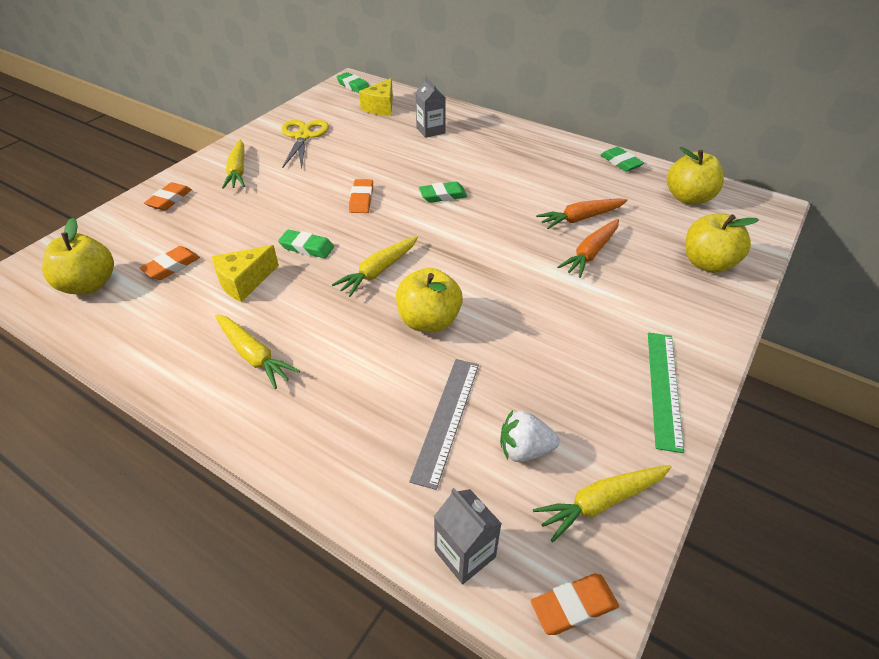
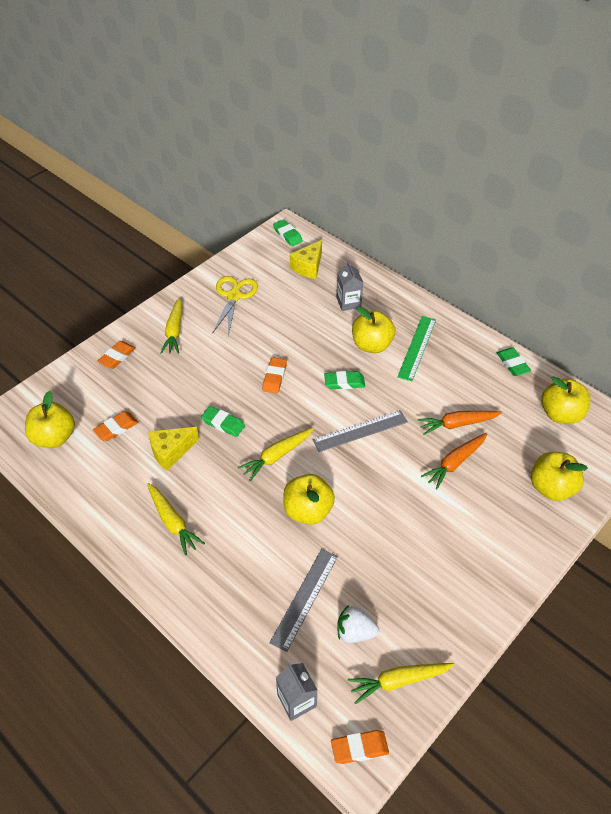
camera: 10 degrees right, 5 degrees up
green ruler [648,333,684,453] -> green ruler moved to [397,316,436,381]
none -> grey ruler [312,410,408,452]
none -> yellow apple [352,306,396,353]

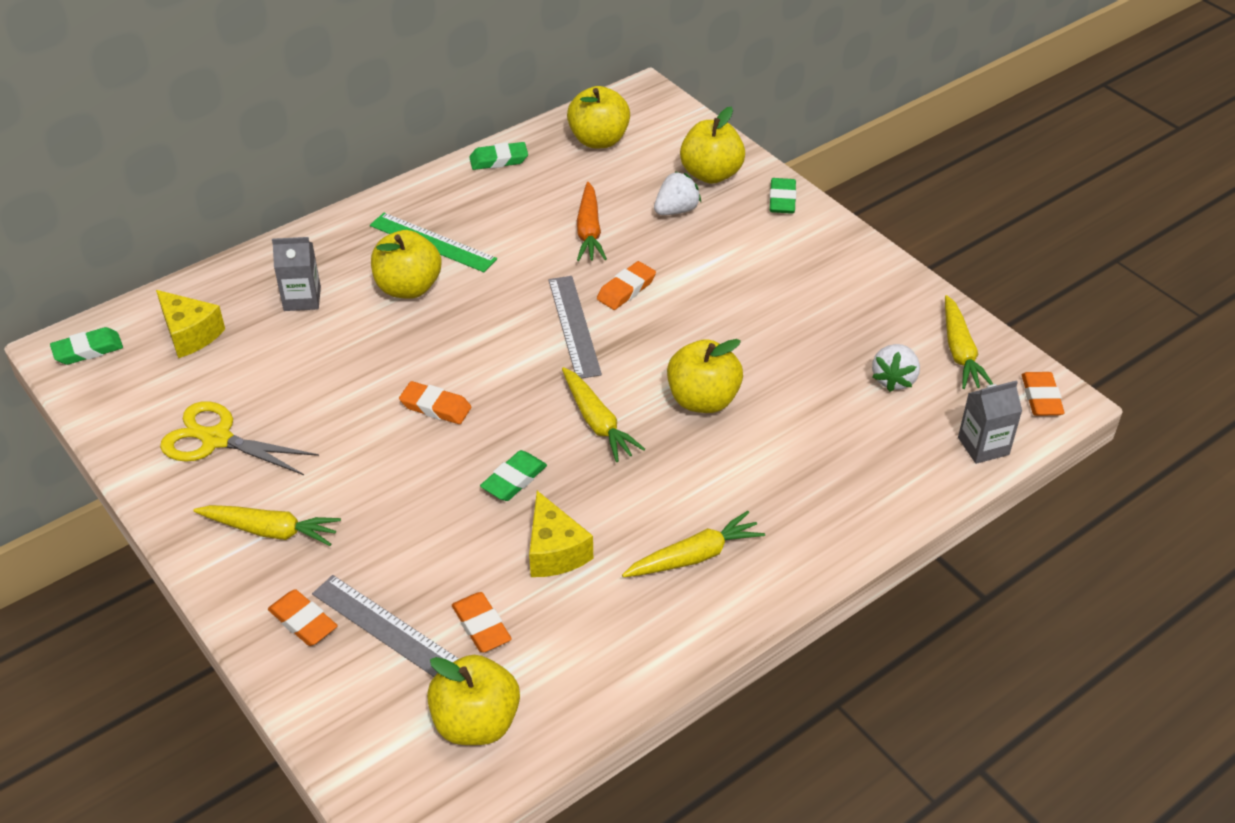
camera: 80 degrees left, 5 degrees down
grey ruler [269,549,338,652] -> grey ruler moved to [312,575,459,677]
green eraser [324,371,365,389] -> green eraser moved to [769,178,796,214]
orange carrot [421,433,488,489] -> none
none -> orange eraser [597,261,656,310]
none -> white strawberry [654,172,701,215]

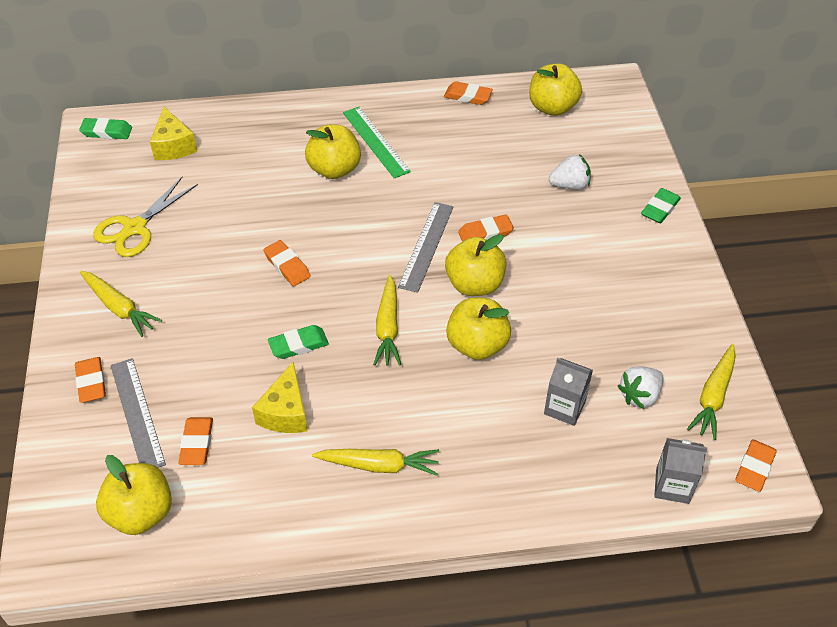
camera: 30 degrees right, 5 degrees up
yellow scissors [160,401,319,475] -> yellow scissors turned 105 degrees counterclockwise [93,177,198,257]
grey carton [272,237,321,311] -> grey carton moved to [544,358,593,426]
green eraser [469,142,528,170] -> orange eraser [444,81,493,105]
orange carrot [577,182,607,261] -> none
yellow apple [680,106,745,184] -> yellow apple moved to [445,234,506,296]

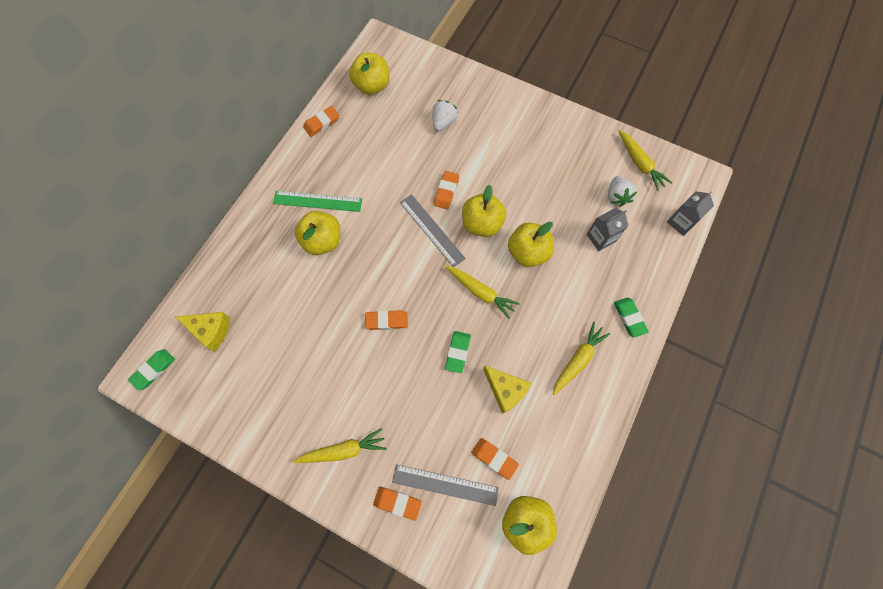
camera: 55 degrees left, 20 degrees up
yellow scissors [93,177,198,257] -> none
green eraser [641,188,681,223] -> green eraser moved to [614,297,649,338]
orange eraser [736,439,777,492] -> none

